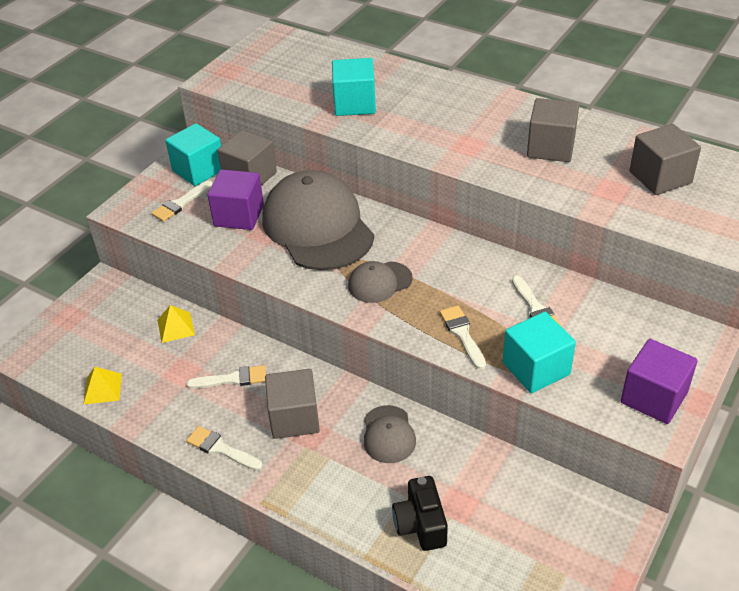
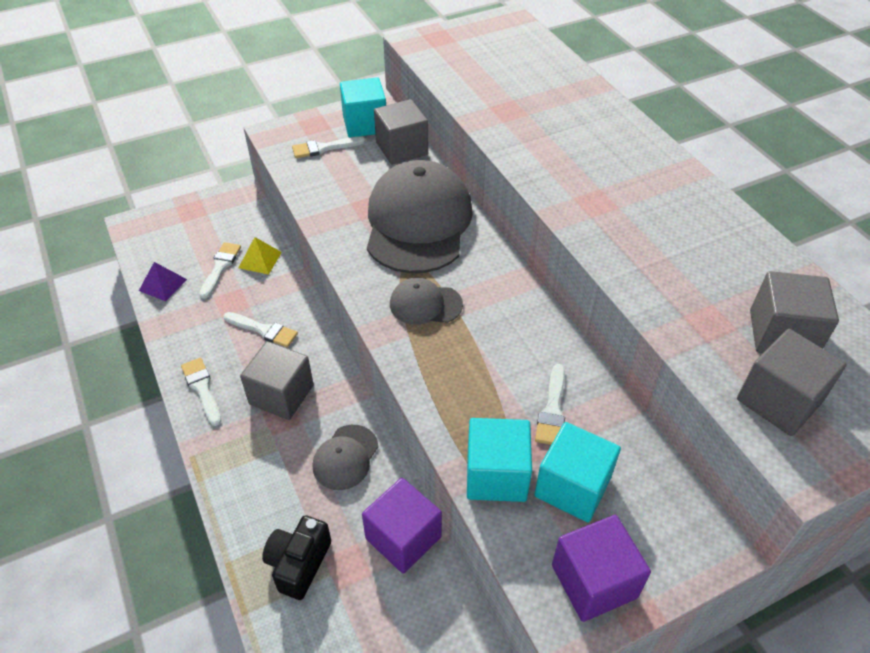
camera: 30 degrees right, 5 degrees up
yellow pyramid [83,367,122,405] -> purple pyramid [139,262,187,301]
purple cube [208,169,264,230] -> purple cube moved to [362,478,442,574]
turquoise cube [332,58,376,116] -> turquoise cube moved to [534,422,621,522]
white brush [440,306,486,369] -> white brush moved to [199,242,241,299]
grey cube [527,98,579,162] -> grey cube moved to [737,329,847,436]

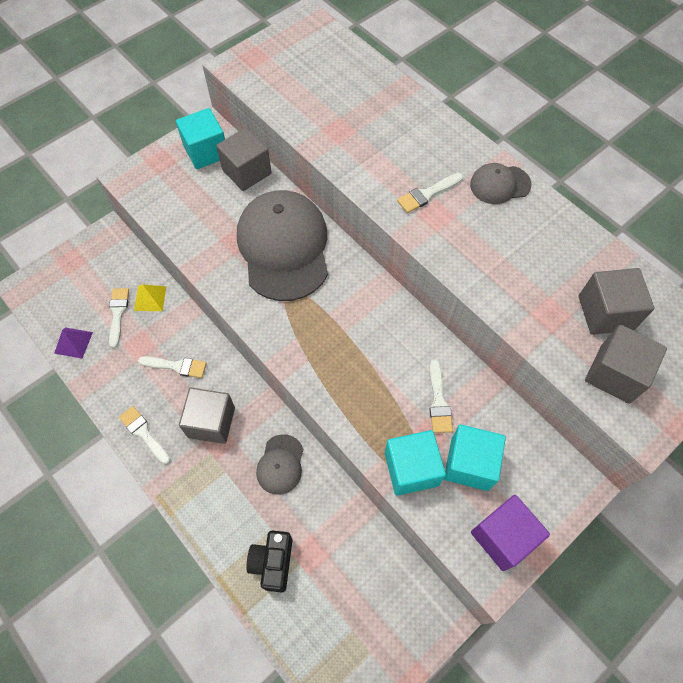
camera: 15 degrees left, 15 degrees up
white brush [292,136,365,158] -> white brush moved to [397,173,463,213]
purple cube [362,478,442,574] -> none
grey cap [390,277,463,325] -> grey cap moved to [470,163,532,204]

